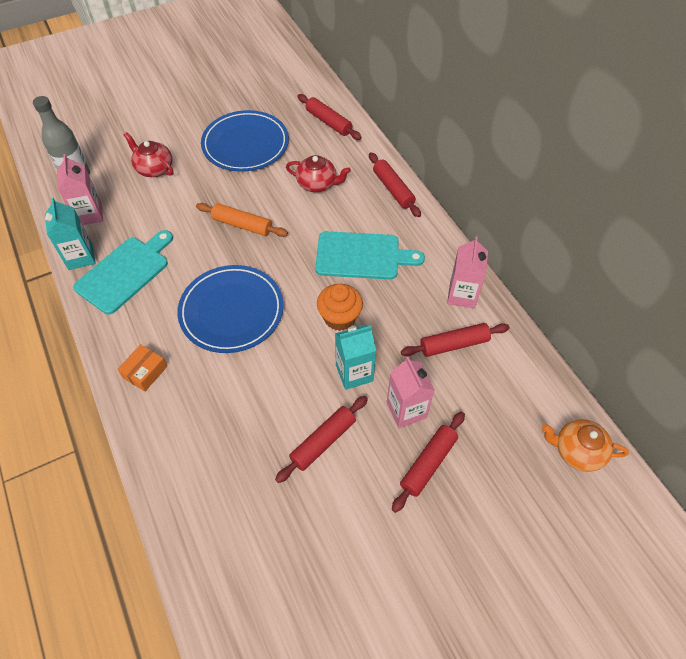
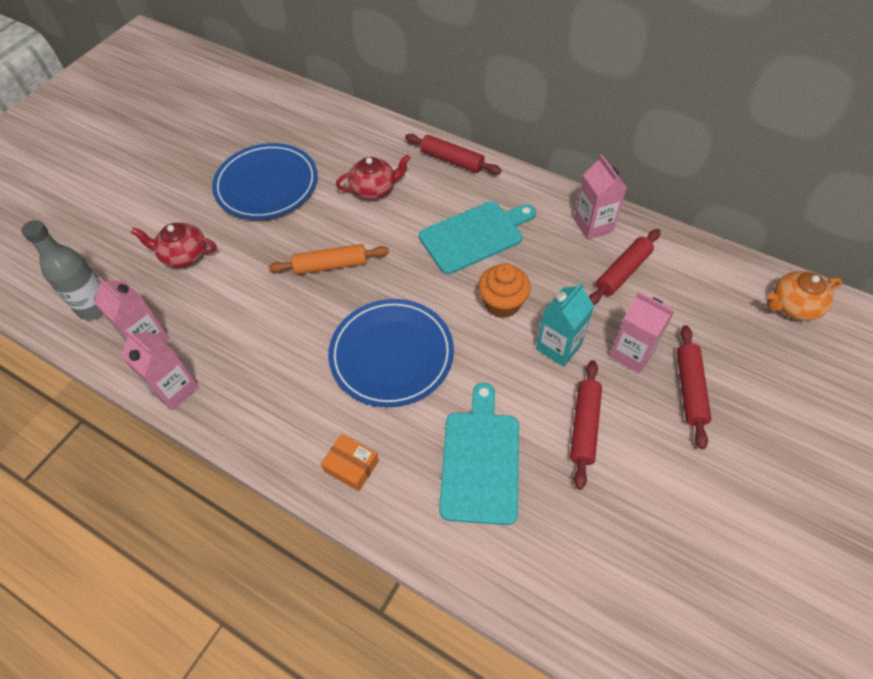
camera: 30 degrees left, 0 degrees up
turquoise carton [45,198,95,270] -> pink carton [121,330,199,411]
turquoise cutting board [73,230,173,315] -> turquoise cutting board moved to [439,383,519,525]
orange box [117,344,167,392] -> orange box turned 60 degrees counterclockwise [321,434,379,491]
red rolling pin [298,94,362,140] -> none

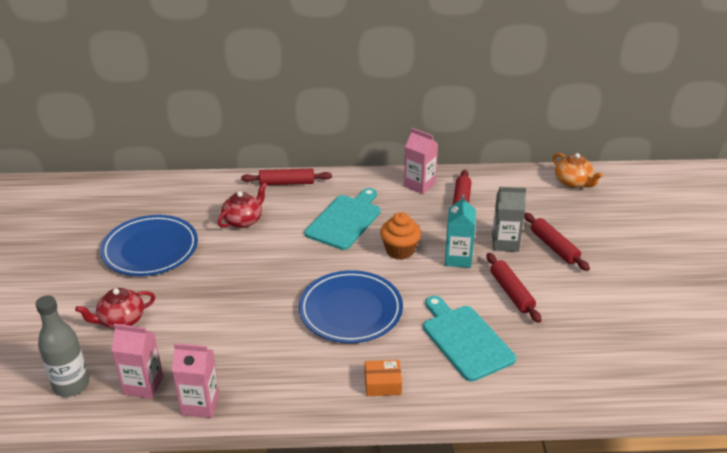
camera: 35 degrees left, 20 degrees down
orange rolling pin [269,244,389,275] -> none
pink carton [609,292,674,374] -> grey carton [492,187,526,252]
orange teapot [767,271,842,321] -> orange teapot turned 75 degrees counterclockwise [553,153,603,188]

